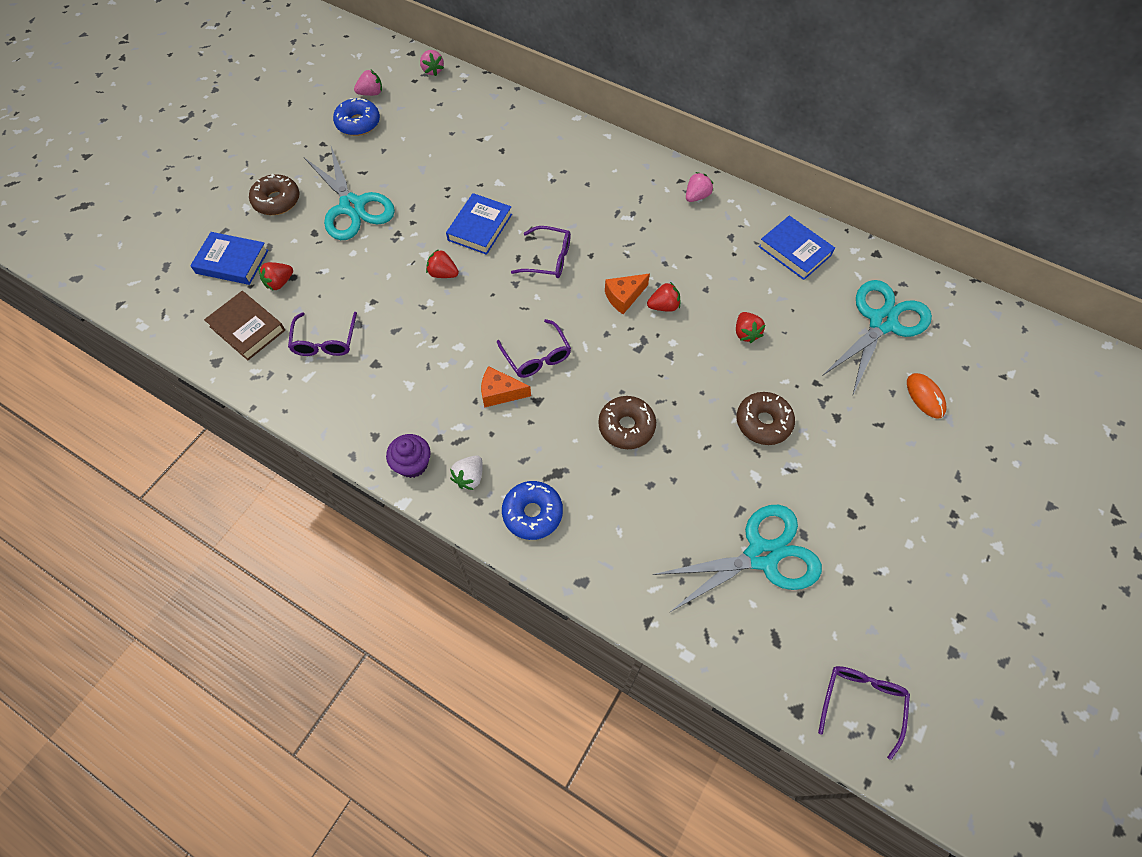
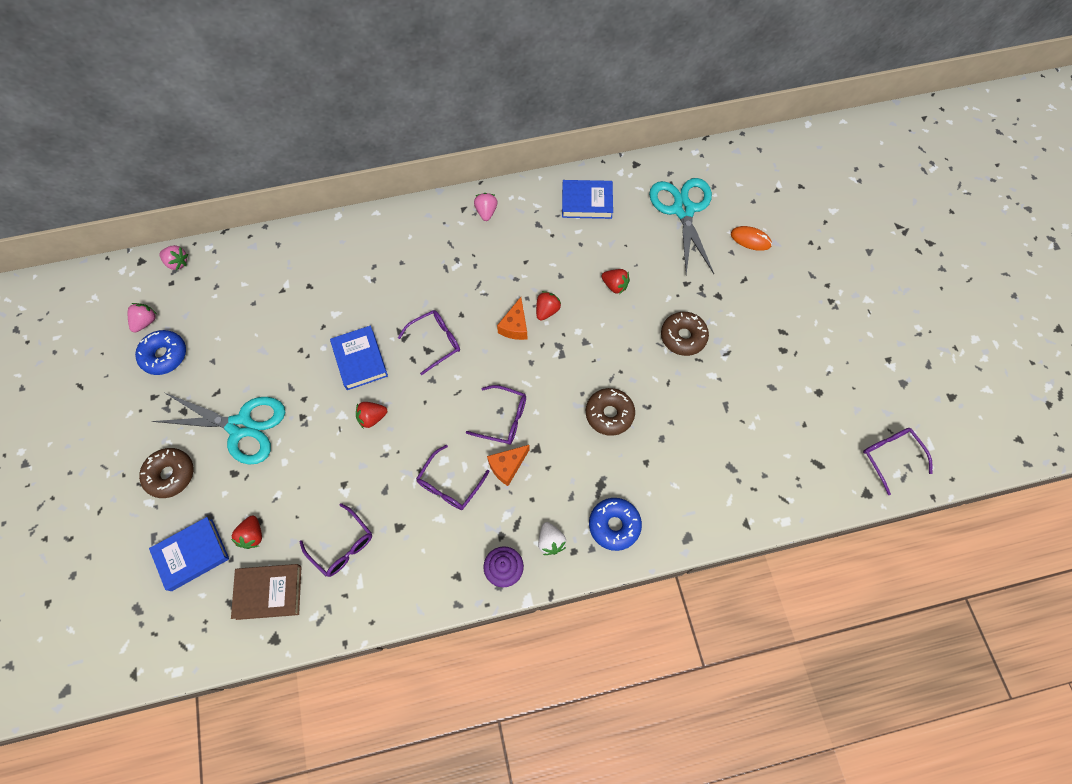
camera: 45 degrees left, 5 degrees up
turquoise scissors [653,505,822,613] -> none
none -> purple glasses [416,445,489,510]

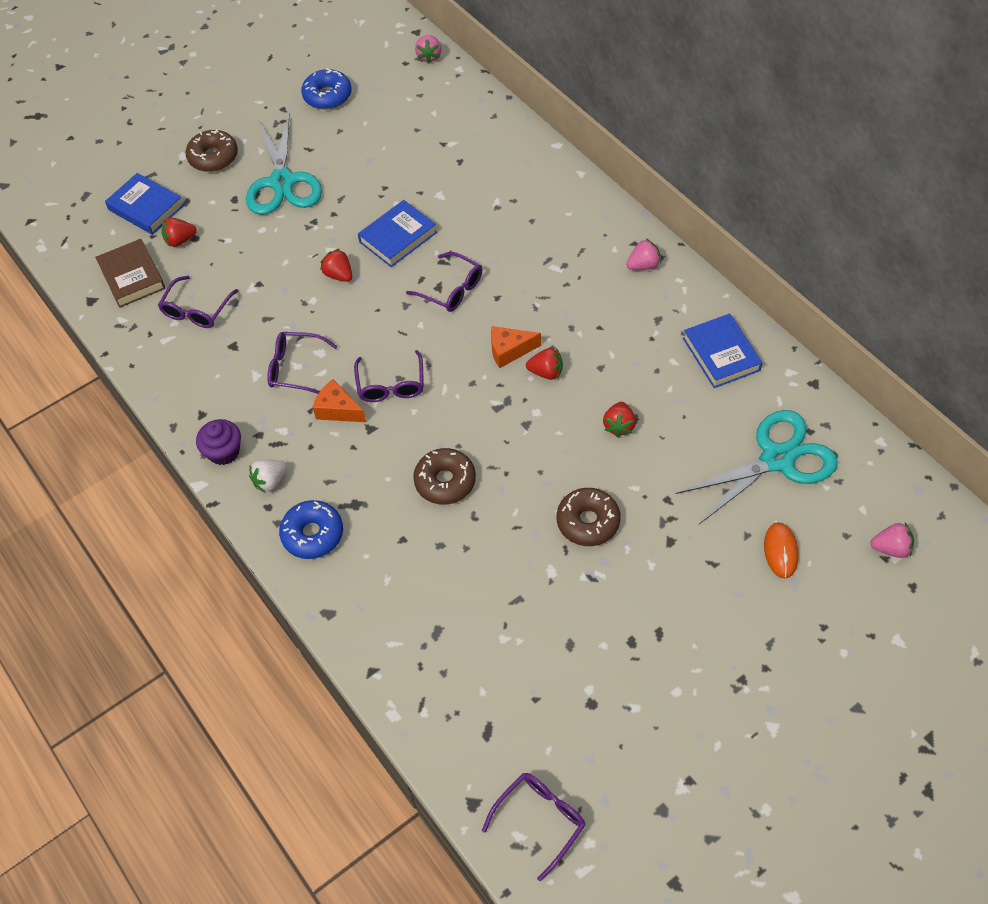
camera: 70 degrees right, 10 degrees down
pink strawberry [128,303,157,332] -> pink strawberry moved to [871,523,914,558]

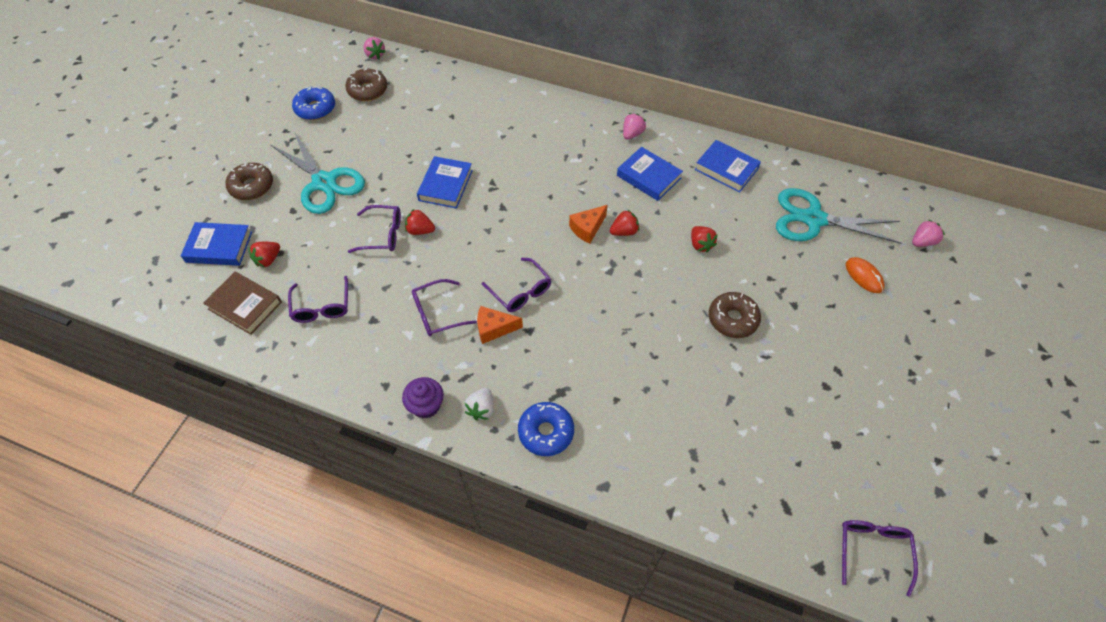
camera: 35 degrees left, 0 degrees up
purple glasses [406,252,482,312] -> purple glasses moved to [348,205,401,253]
brown donut [413,448,476,505] -> brown donut moved to [345,68,387,101]
turquoise scissors [675,410,838,524] -> turquoise scissors turned 105 degrees counterclockwise [776,188,901,244]
none -> blue book [617,147,683,201]

